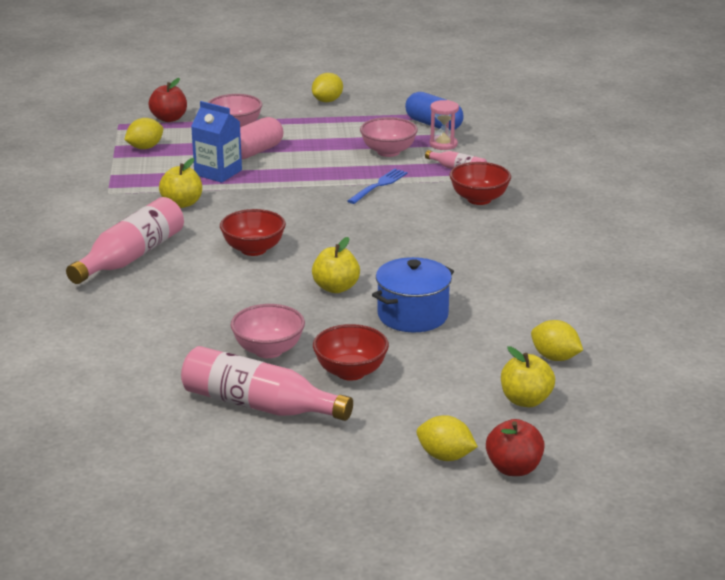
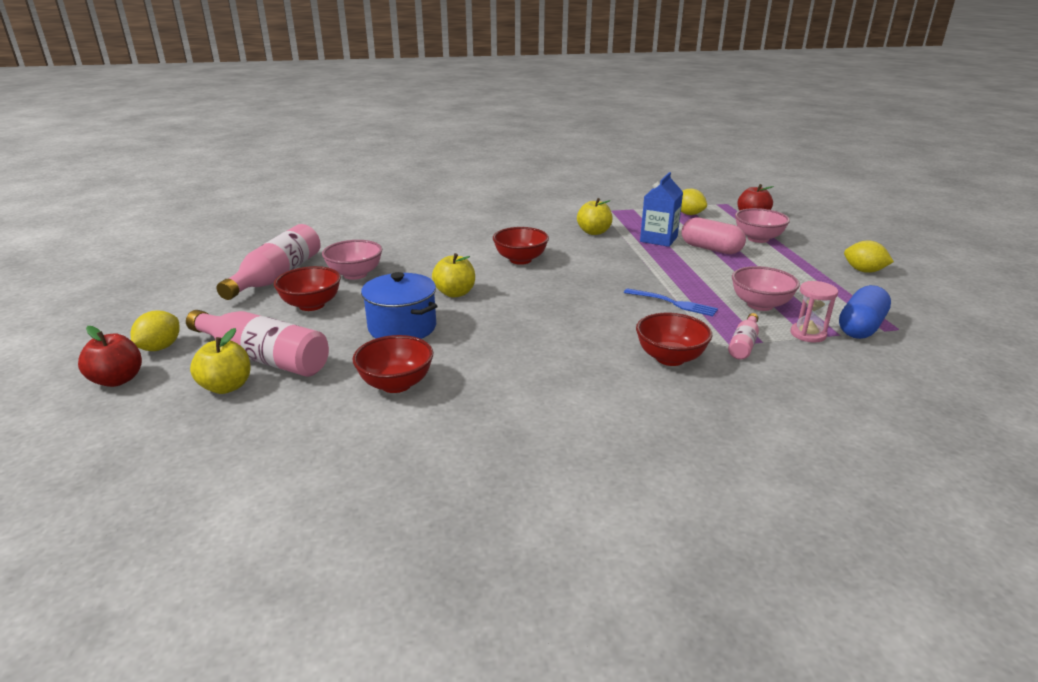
camera: 85 degrees right, 0 degrees up
pink bottle [66,197,184,284] -> pink bottle moved to [186,310,329,377]
yellow lemon [531,320,583,361] -> none
none -> red bowl [352,335,433,393]

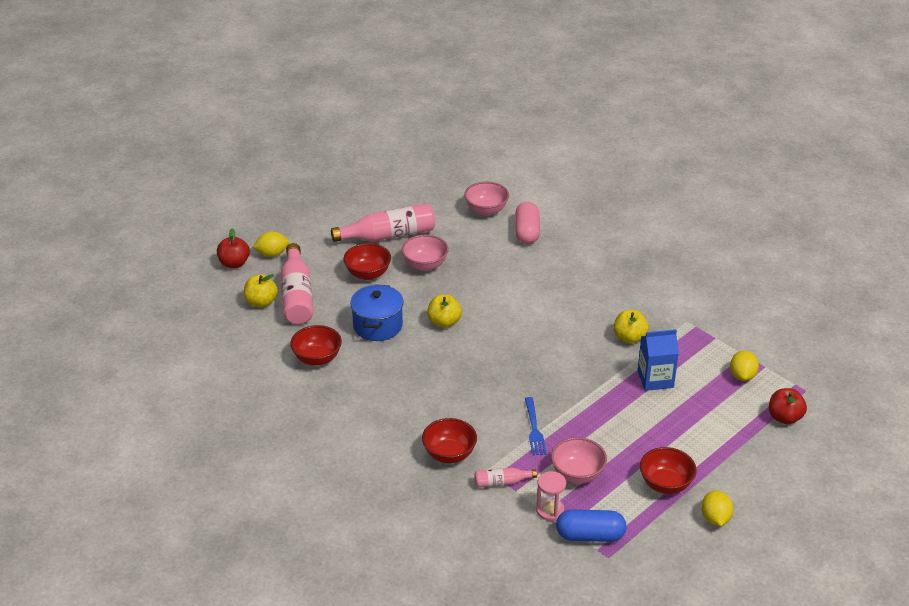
camera: 55 degrees right, 10 degrees up
red bowl [493,227,549,265] -> red bowl moved to [640,447,697,494]
pink capsule [682,217,746,254] -> pink capsule moved to [515,201,540,244]
pink bowl [735,208,790,243] -> pink bowl moved to [464,181,509,216]

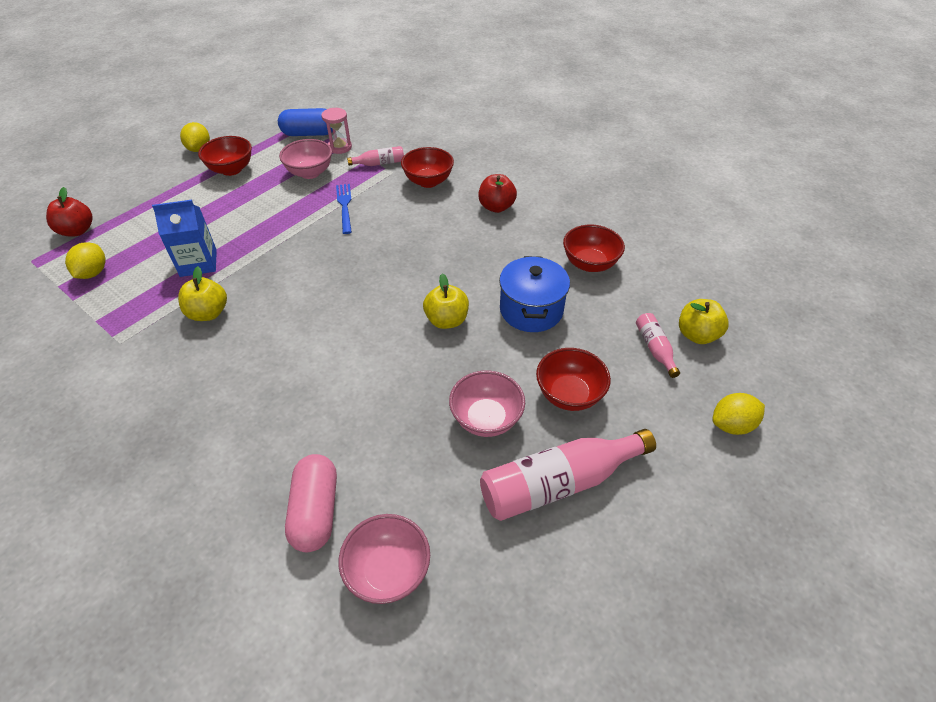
camera: 175 degrees right, 10 degrees up
red apple [217,228,250,268] -> red apple moved to [478,174,517,213]
pink bottle [281,243,313,324] -> pink bottle [636,313,680,378], size x0.49

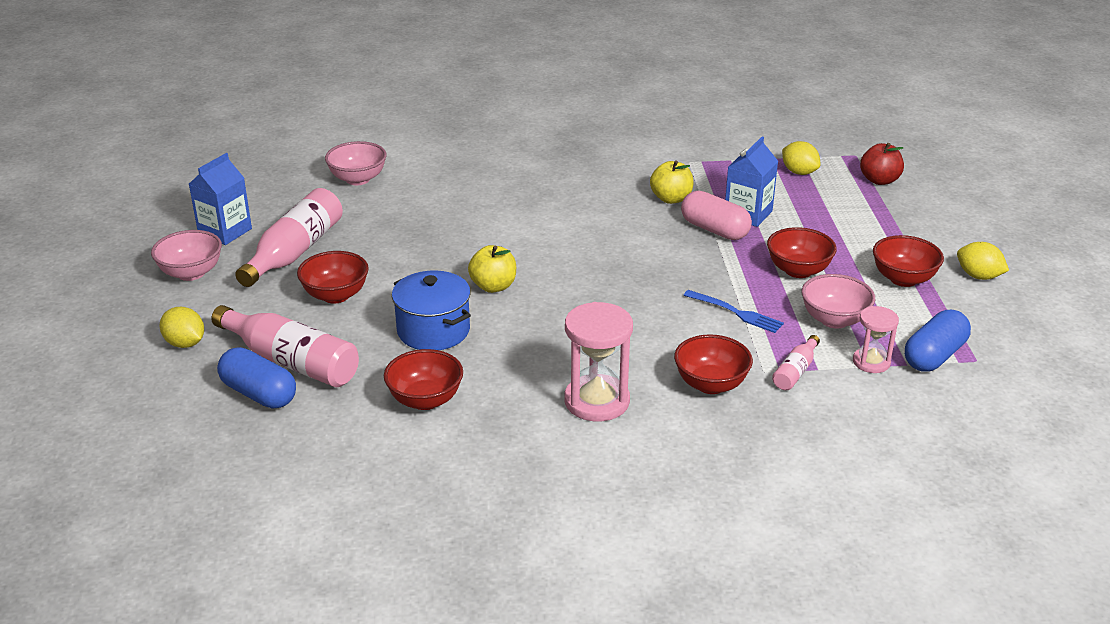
camera: 135 degrees right, 15 degrees down
pink capsule [285,454,337,552] -> pink capsule moved to [681,191,752,240]
pink bowl [449,370,525,437] -> pink bowl moved to [151,230,222,281]
red apple [478,174,517,213] -> pink hourglass [564,302,633,421]
pink bottle [636,313,680,378] -> pink bottle [211,305,359,387], size x2.03
yellow apple [679,299,729,344] -> blue capsule [217,347,296,409]
yellow lemon [713,393,765,435] -> yellow lemon turned 75 degrees counterclockwise [160,307,204,348]
none -> blue carton [189,153,252,245]
none -> red bowl [767,227,837,278]

